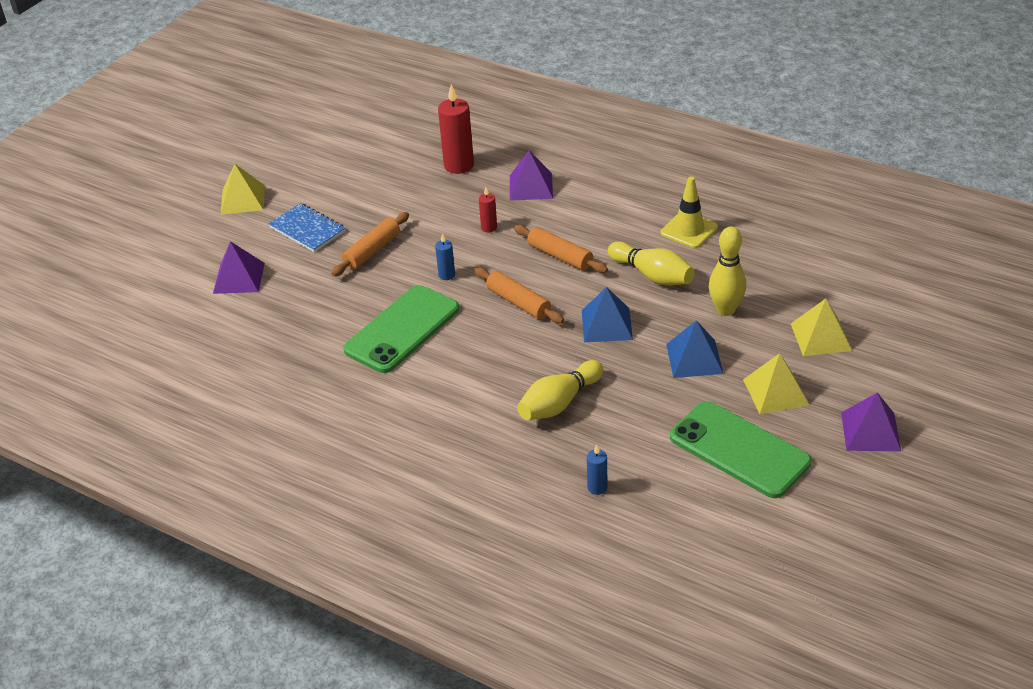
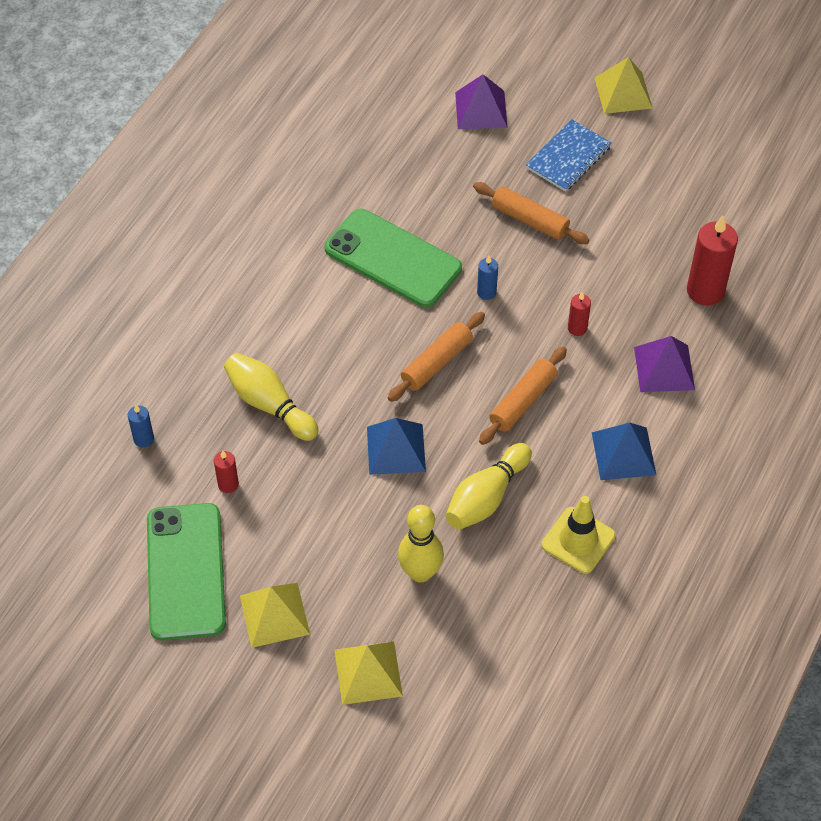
camera: 85 degrees right, 15 degrees up
blue pyramid [666,320,724,378] -> blue pyramid moved to [592,423,656,480]
green phone [670,401,812,498] -> green phone turned 45 degrees counterclockwise [147,503,226,641]
purple pyramid [841,392,901,451] -> none
none -> red candle [214,450,239,493]

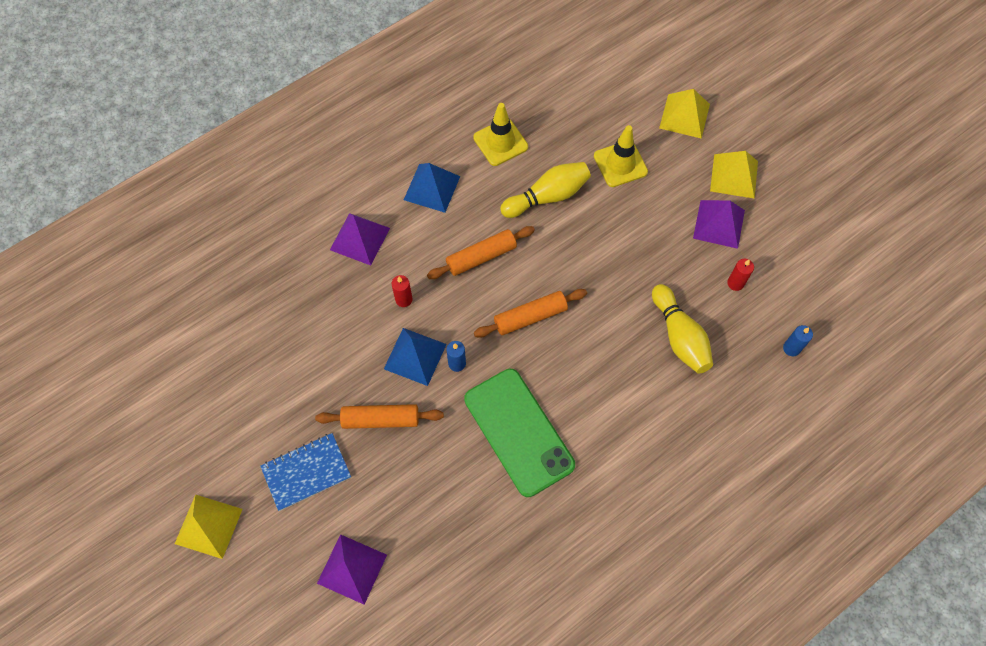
camera: 155 degrees left, 10 degrees up
green phone [147,503,226,641] -> none
blue pyramid [367,418,426,475] -> blue pyramid moved to [384,328,447,386]
yellow bowling pin [398,505,444,583] -> yellow traffic cone [594,125,648,187]
orange rolling pin [473,182,589,244] -> orange rolling pin turned 60 degrees counterclockwise [315,404,444,429]
red candle [687,216,738,306] -> none
none -> purple pyramid [693,200,745,249]

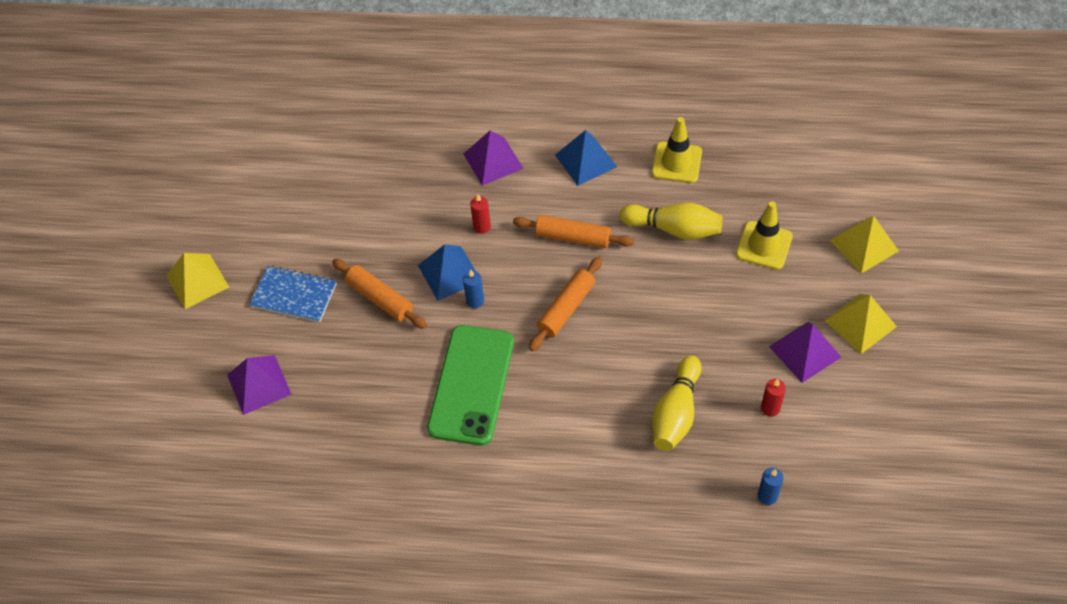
camera: 45 degrees right, 10 degrees down
orange rolling pin [474,289,587,338] -> orange rolling pin turned 75 degrees counterclockwise [529,257,602,351]

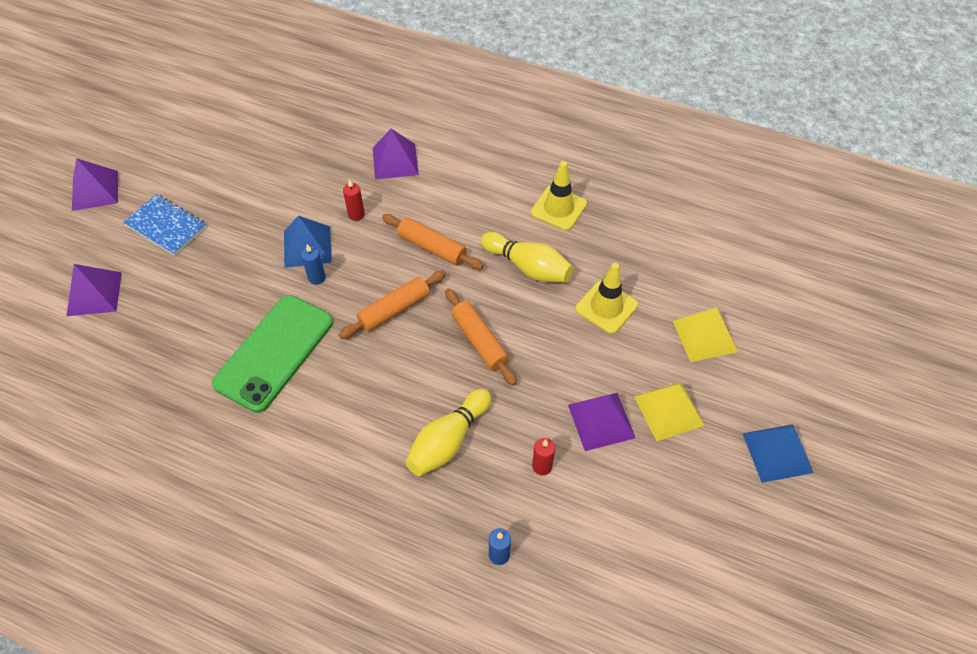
camera: 15 degrees right, 0 degrees up
yellow pyramid [166,253,229,309] -> purple pyramid [72,158,118,211]
orange rolling pin [332,259,427,329] -> orange rolling pin moved to [445,289,517,385]
blue pyramid [555,130,617,186] -> blue pyramid moved to [742,424,814,483]

